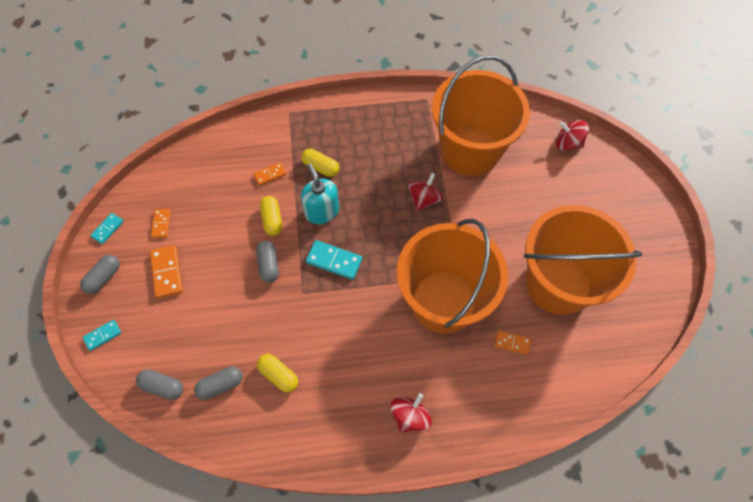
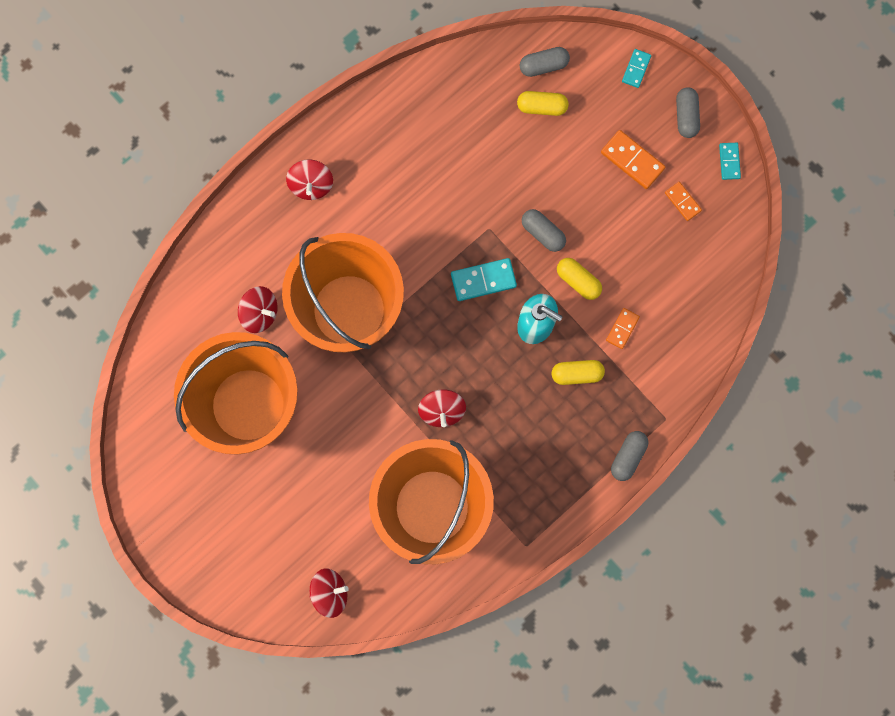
camera: 145 degrees right, 15 degrees up
grey capsule [194,366,242,400] -> grey capsule moved to [611,431,648,481]
yellow capsule [257,354,298,392] -> yellow capsule moved to [517,91,569,116]
orange domino [495,331,531,355] -> red spinning top [238,286,278,333]

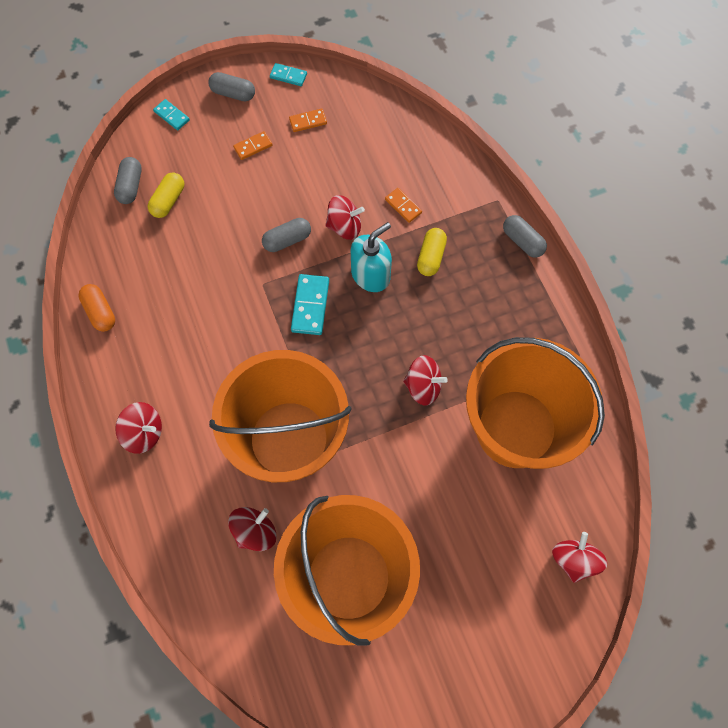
camera: 70 degrees left, 10 degrees down
yellow capsule [557,258,602,300] -> red spinning top [325,195,365,240]
orange domino [601,130,665,189] -> orange domino [233,131,273,160], size x0.62
none -> orange capsule [78,284,115,332]

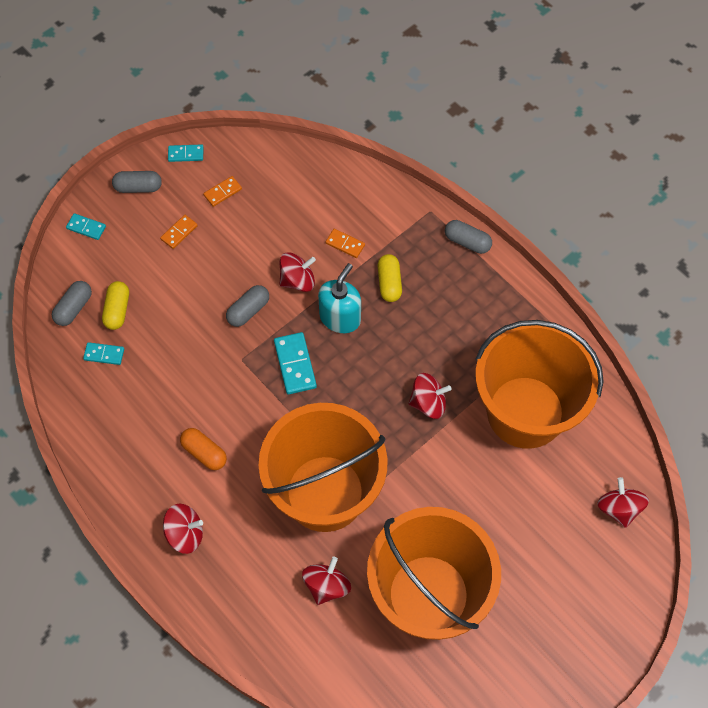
camera: 20 degrees left, 5 degrees down
orange capsule [78,284,115,332] -> orange capsule moved to [180,428,227,470]
grey capsule [114,157,142,204] -> grey capsule turned 45 degrees clockwise [52,281,92,326]
none -> turquoise domino [83,342,124,365]

